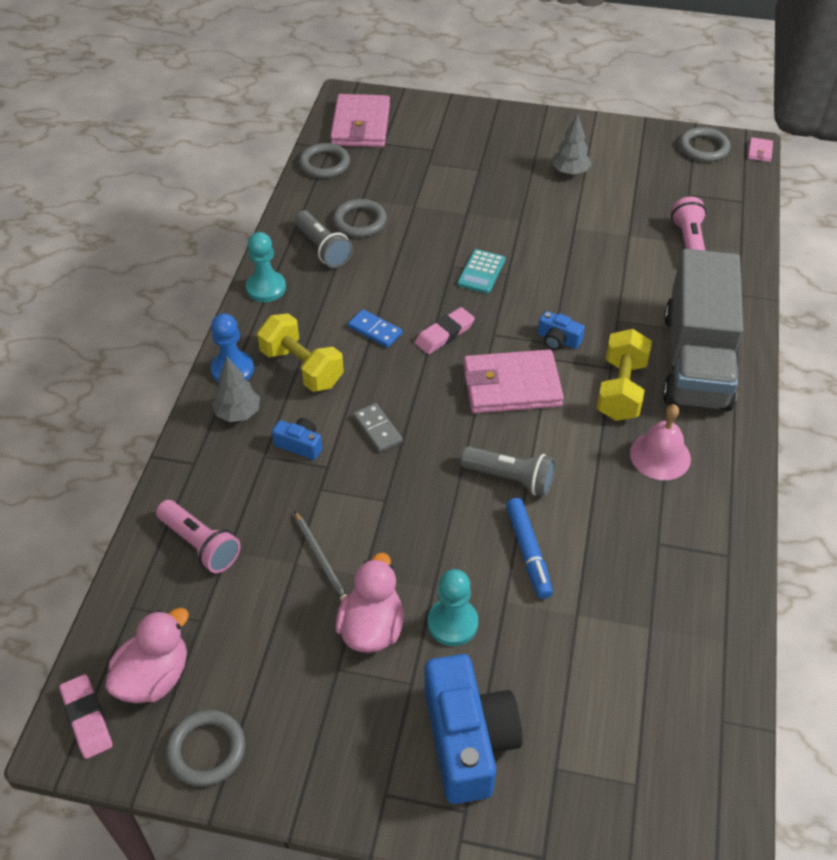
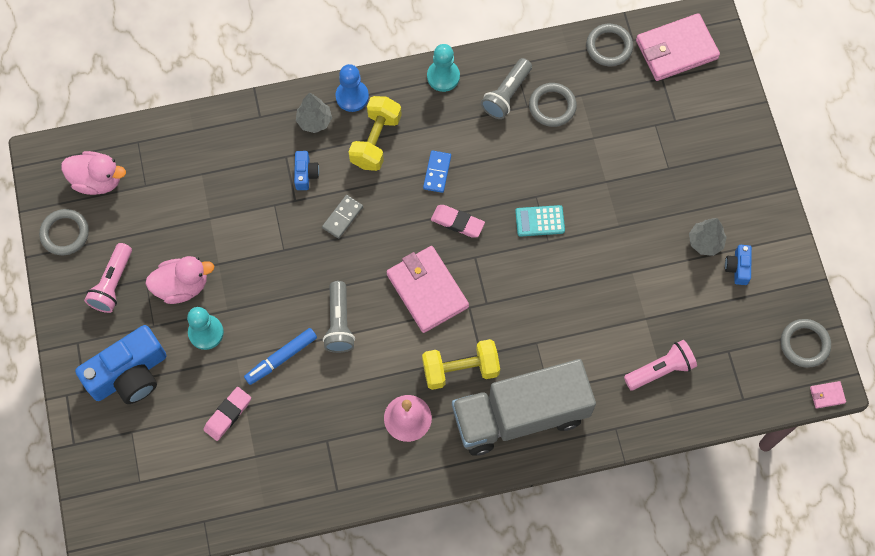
camera: 65 degrees right, 20 degrees up
pink eraser [59,674,113,759] -> pink eraser moved to [204,387,251,441]
pink flashlight [156,500,241,573] -> pink flashlight moved to [84,243,132,313]
grey pencil [295,511,347,601] -> none
blue camera [538,311,585,350] -> blue camera moved to [725,245,752,285]

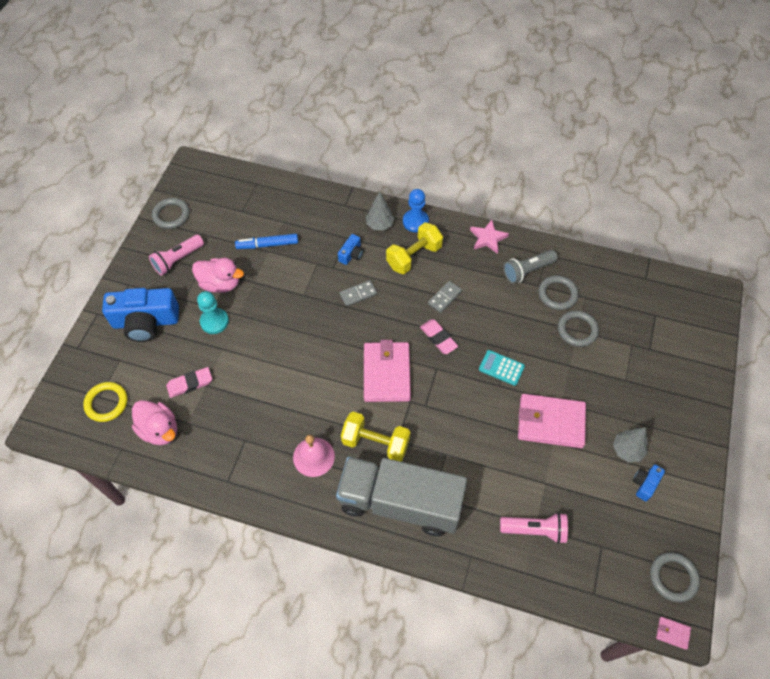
camera: 30 degrees right, 10 degrees down
pink duck [61,151,126,195] -> pink duck moved to [132,400,177,445]
blue marker [244,328,317,385] -> blue marker moved to [235,234,298,249]
grey flashlight [323,281,355,353] -> none
blue domino [423,150,451,193] -> grey domino [428,281,462,313]
turquoise pawn [427,44,460,92] -> pink star [470,220,509,254]
grey ring [586,24,633,66] -> grey ring moved to [558,310,599,347]
pink wallet [636,13,720,81] -> pink wallet moved to [518,394,586,448]
none -> yellow ring [83,382,127,422]

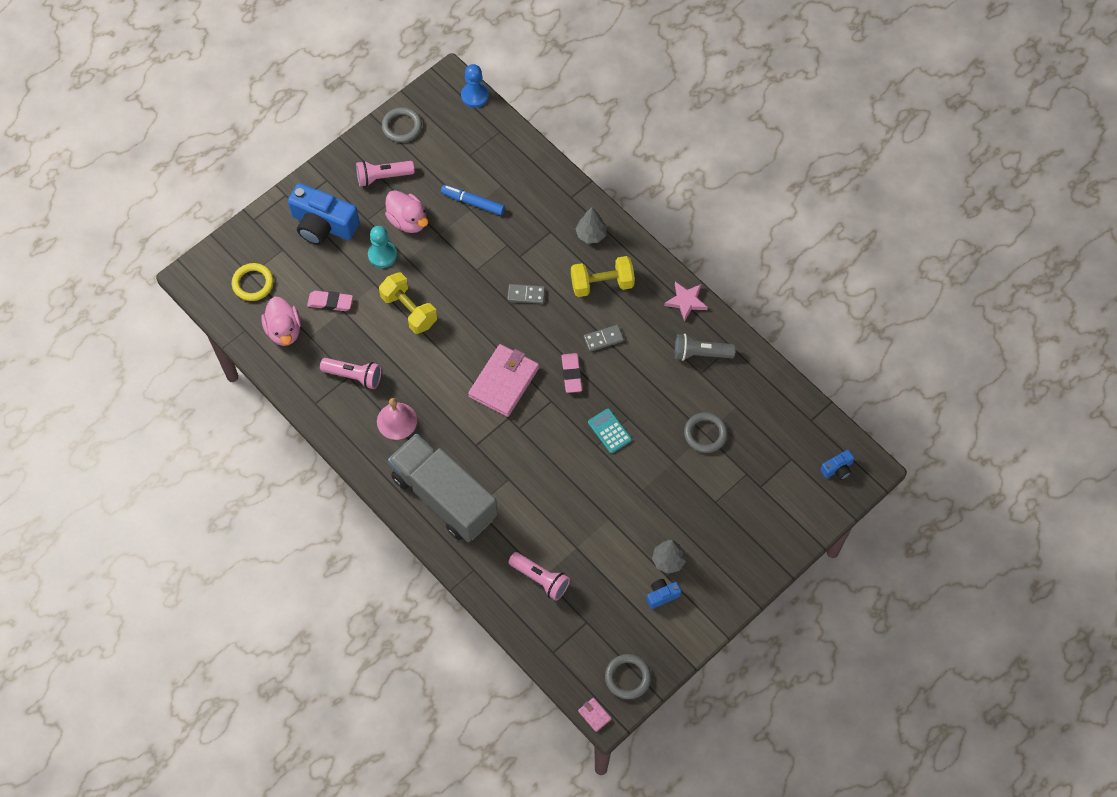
camera: 30 degrees right, 5 degrees up
blue camera [338,234,364,265] -> blue camera moved to [820,450,854,480]
yellow dumbbell [341,412,410,462] -> yellow dumbbell moved to [379,273,437,334]
blue pawn [403,189,429,232] -> blue pawn moved to [461,64,489,108]
pink wallet [518,394,586,448] -> none
grey ring [539,275,579,310] -> none
none -> pink flashlight [320,358,382,389]

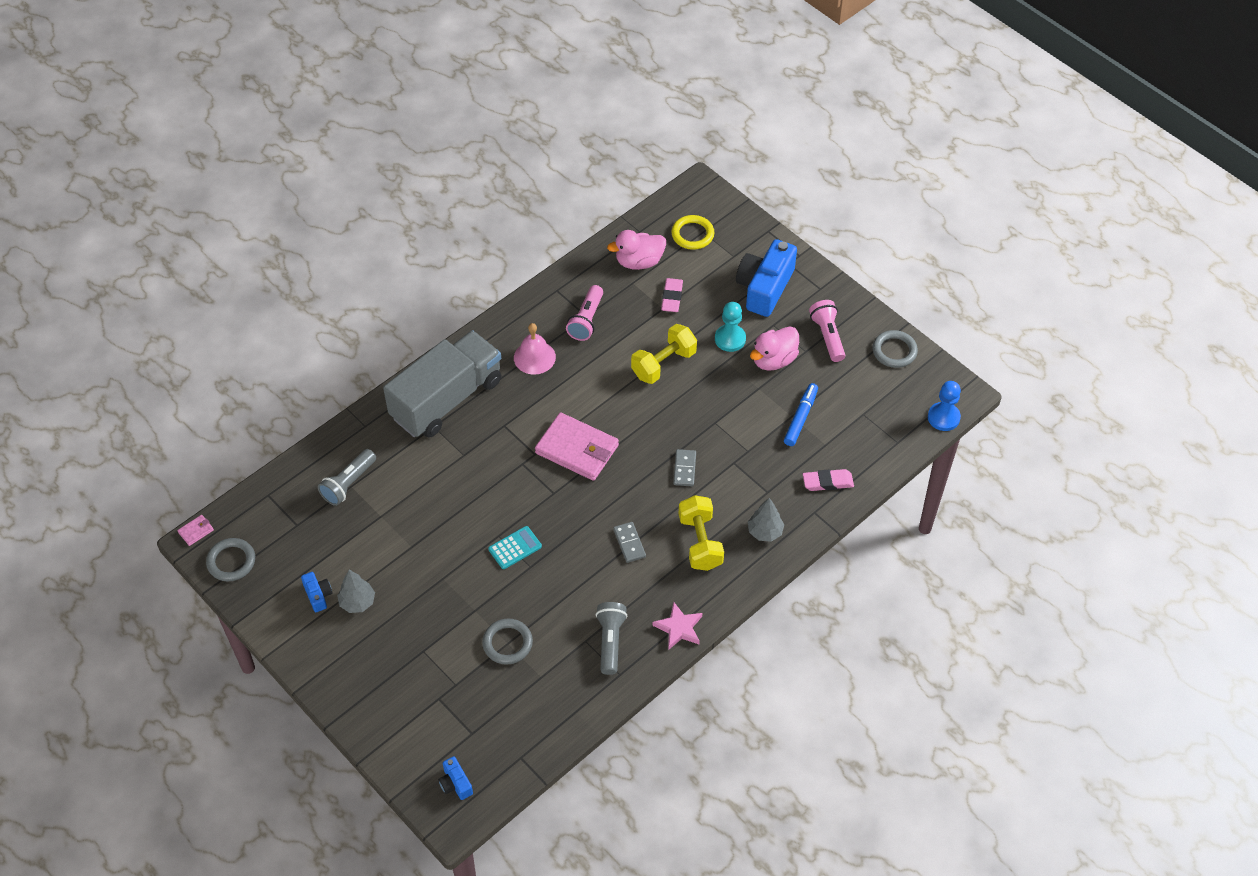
camera: 90 degrees right, 10 degrees down
pink flashlight [508,552,570,601] -> grey flashlight [318,449,376,506]
pink eraser [561,353,582,393] -> pink eraser moved to [803,469,854,491]

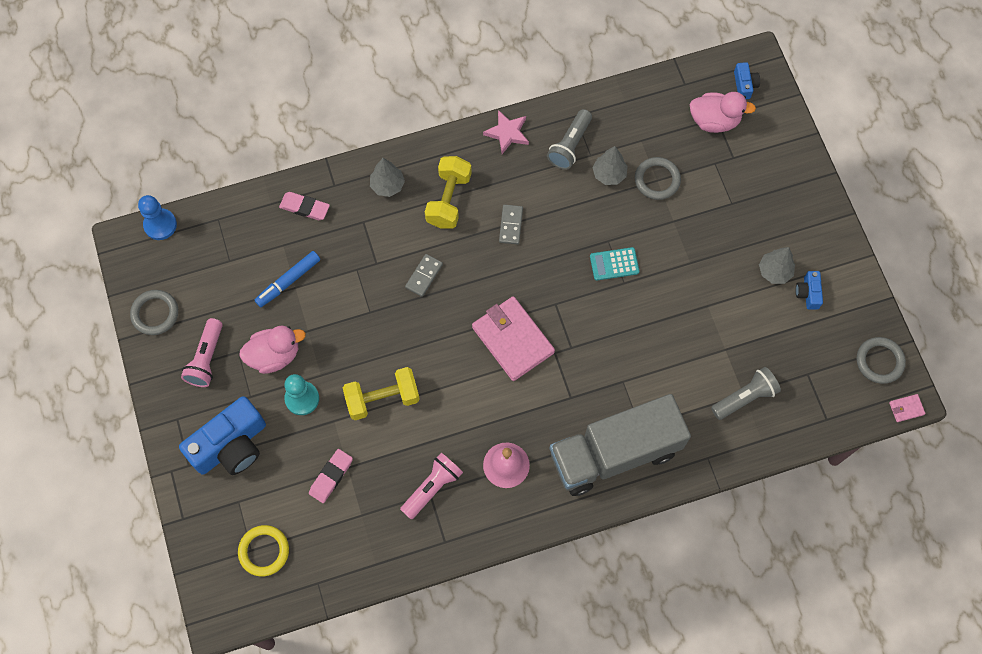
camera: 155 degrees left, 15 degrees up
pink duck [607,230,666,270] -> pink duck moved to [690,92,756,133]
none -> grey tree [592,146,628,185]

